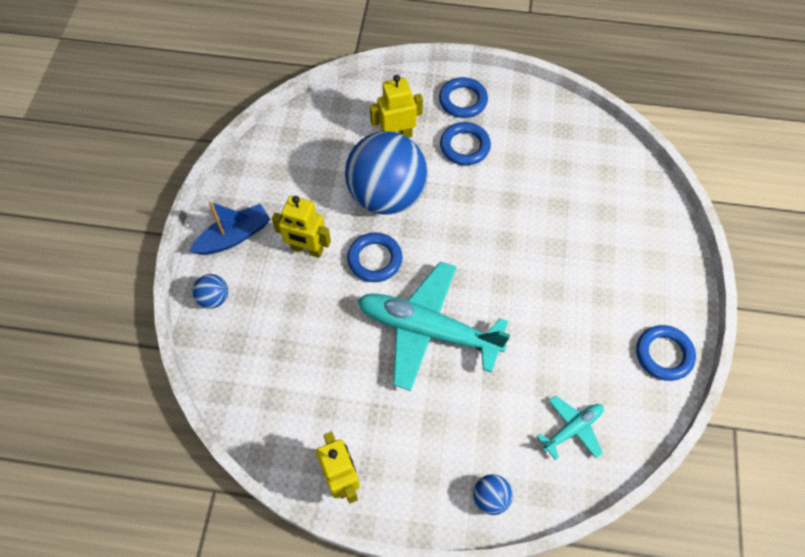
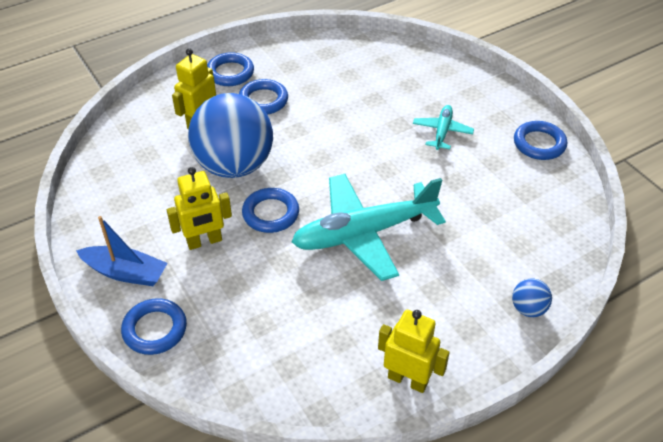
camera: 40 degrees left, 15 degrees down
blue boat [189,201,270,255] -> blue boat turned 90 degrees clockwise [76,216,167,286]
blue ball [193,274,228,309] -> blue ring [121,298,187,355]
turquoise plane [537,395,604,460] -> turquoise plane moved to [413,105,474,150]

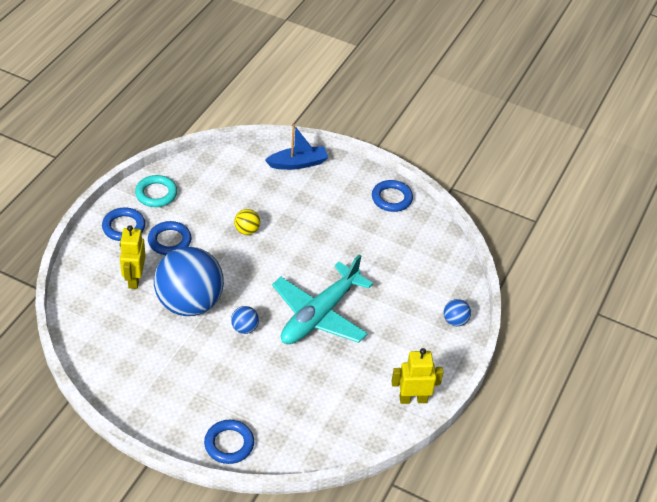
camera: 35 degrees left, 0 degrees up
blue boat [76,216,167,286] -> blue boat moved to [265,124,328,170]
yellow robot [167,167,232,250] -> none
blue ring [242,188,299,233] -> blue ball [231,306,259,334]
turquoise plane [413,105,474,150] -> none
none -> turquoise ring [135,175,177,207]
none -> yellow ball [234,209,260,235]

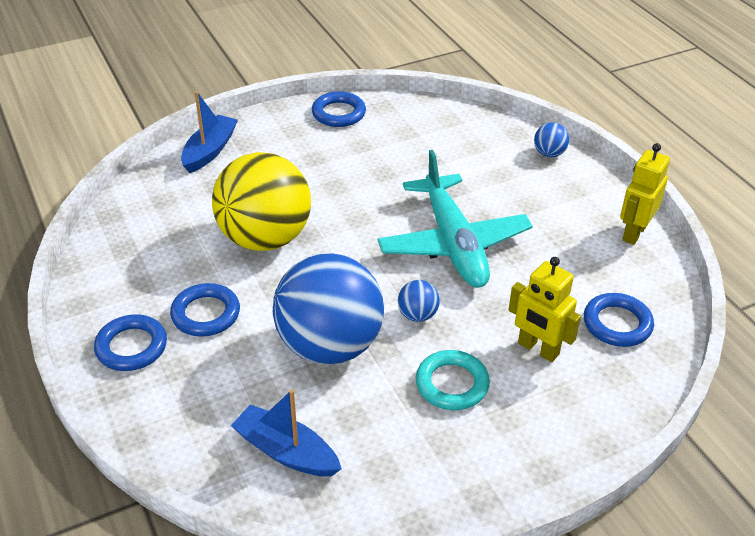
camera: 50 degrees left, 5 degrees down
yellow robot [120,225,146,289] -> yellow robot moved to [508,257,581,362]
turquoise ring [135,175,177,207] -> turquoise ring moved to [416,350,490,410]
blue ring [204,420,254,464] -> blue ring moved to [584,293,654,347]
yellow ball [234,209,260,235] -> yellow ball [212,152,311,251], size x2.50
none -> blue boat [231,389,342,477]

